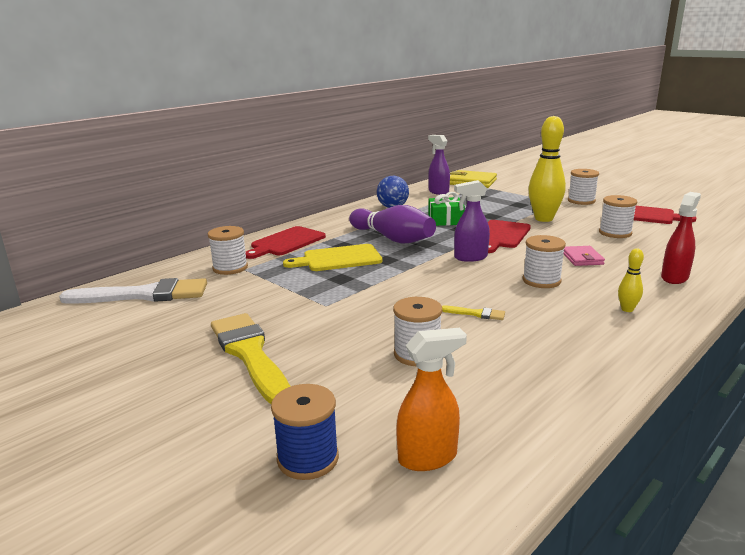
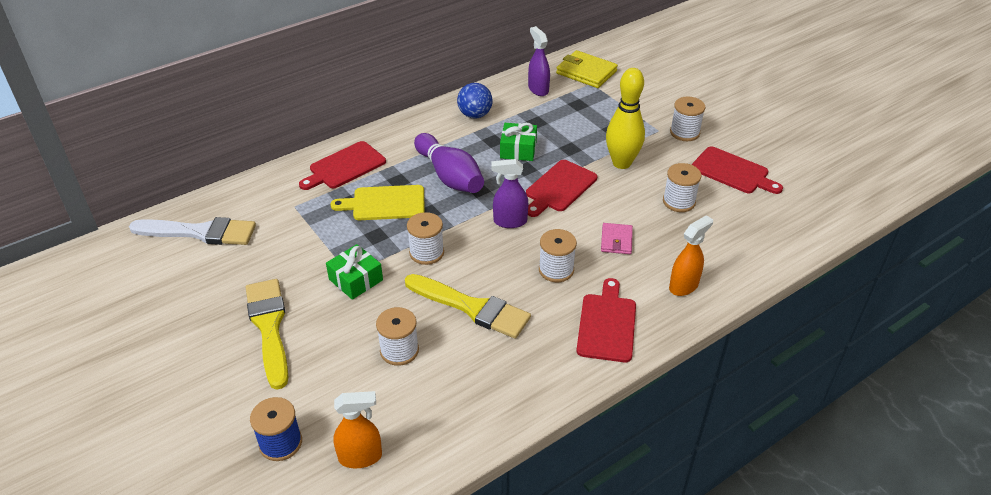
camera: 10 degrees right, 20 degrees up
white spool [208,226,248,275] -> white spool moved to [407,212,444,265]
yellow brush [442,305,505,320] -> yellow brush [405,274,531,339], size x2.38
yellow bowling pin [618,248,644,312] -> red cutting board [576,278,636,362]
red spray bottle [661,192,701,284] -> orange spray bottle [669,215,713,296]
none -> green gift [326,244,383,300]

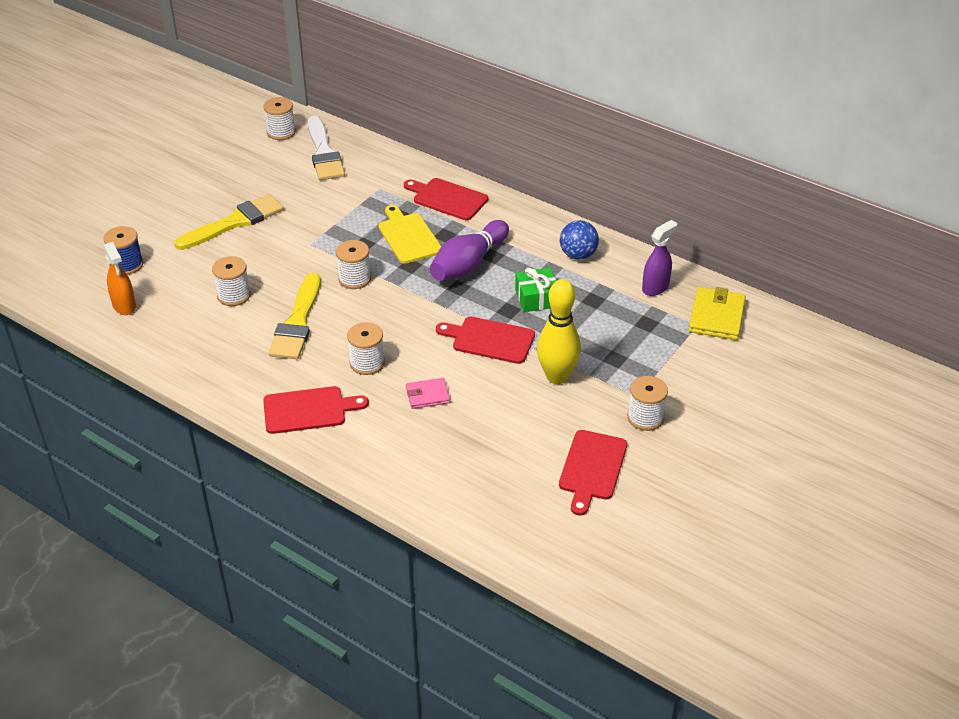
camera: 70 degrees right, 0 degrees up
green gift [326,244,383,300] -> none
purple spray bottle [492,159,529,228] -> none
white spool [663,163,702,212] -> white spool moved to [263,97,296,140]
orange spray bottle [669,215,713,296] -> none

